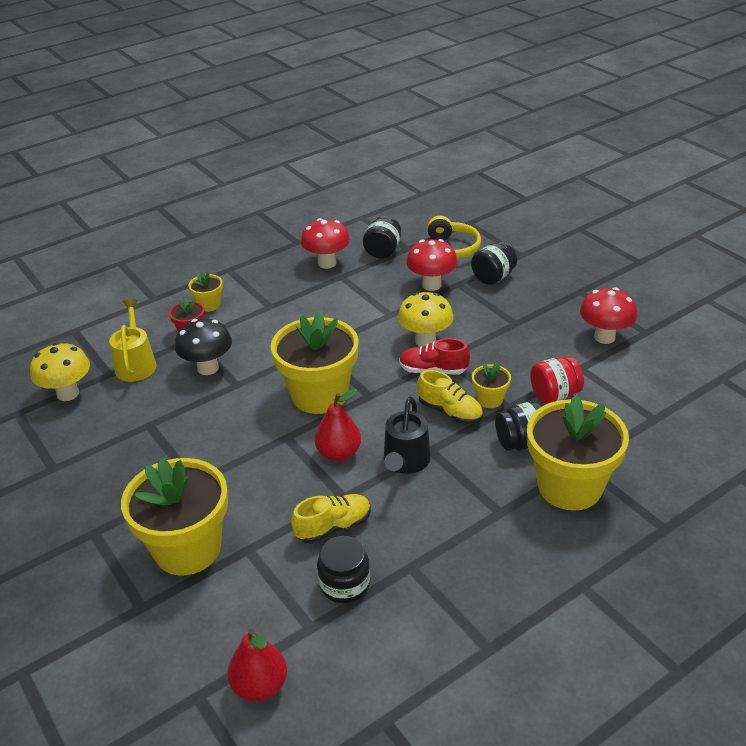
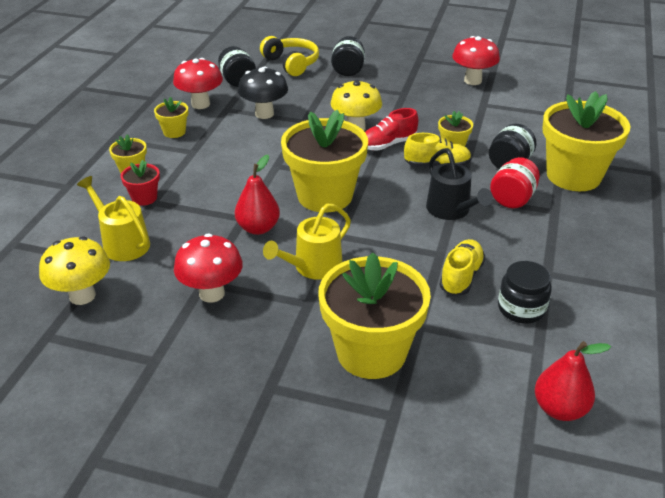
camera: 40 degrees left, 0 degrees up
black mushroom [175,319,232,375] -> black mushroom moved to [238,66,288,119]
red pear [315,389,361,461] -> red pear moved to [235,155,280,235]
red mushroom [406,239,458,291] -> red mushroom moved to [174,233,243,303]
red jar [530,357,584,404] -> red jar moved to [490,157,540,208]
none -> yellow flower pot [154,97,188,138]
none -> yellow watering can [263,203,351,280]

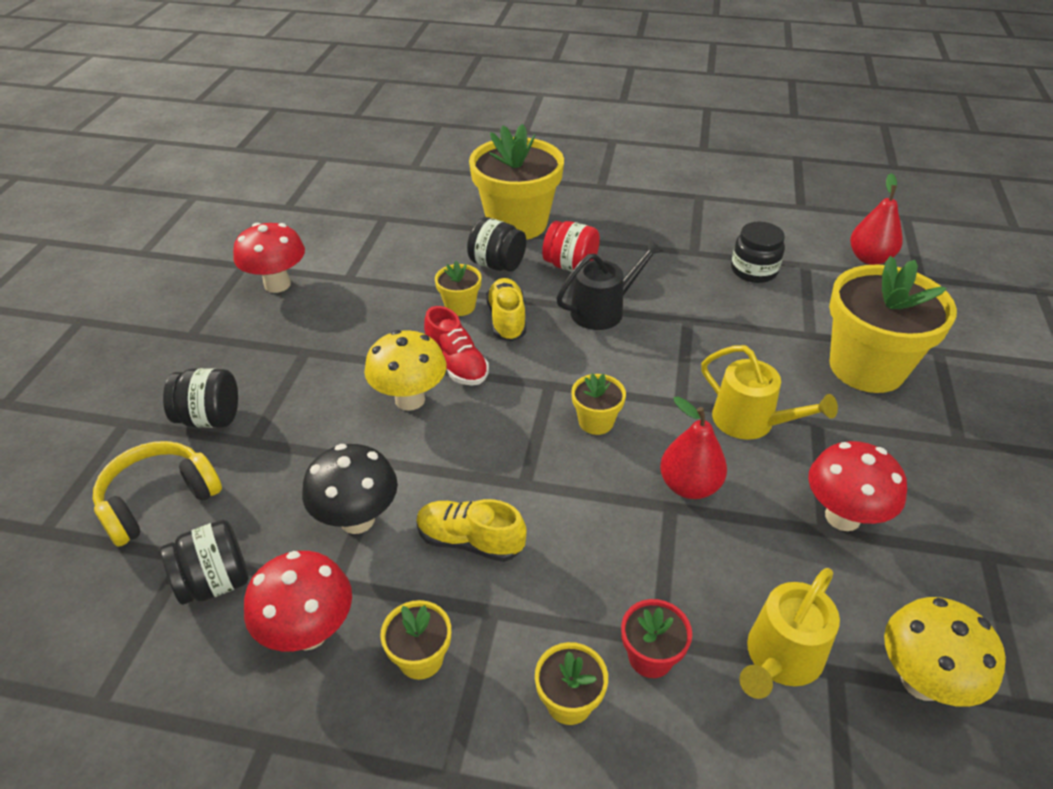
camera: 95 degrees left, 5 degrees up
yellow flower pot [281,110,368,213] -> yellow flower pot [571,373,626,435], size x0.45
yellow shoe [439,239,486,296] -> yellow shoe moved to [416,499,527,562]

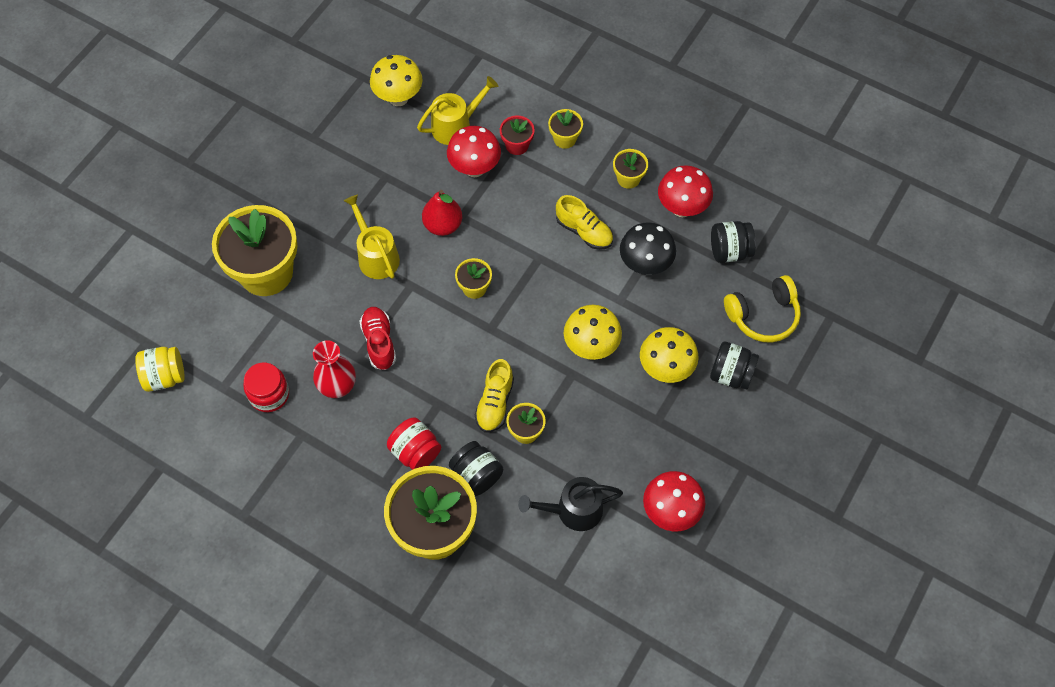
camera: 160 degrees left, 20 degrees up
red shoe [424,306,489,386] -> red shoe moved to [359,307,396,370]
black watering can [556,238,664,330] -> black watering can moved to [518,477,623,531]
black jar [731,222,785,283] -> red jar [243,363,289,412]
red mushroom [808,441,907,531] -> red mushroom moved to [447,126,501,177]
red pear [850,173,903,265] -> yellow jar [135,347,185,392]
none -> red vase [313,341,356,398]
none -> yellow mushroom [640,327,699,383]

